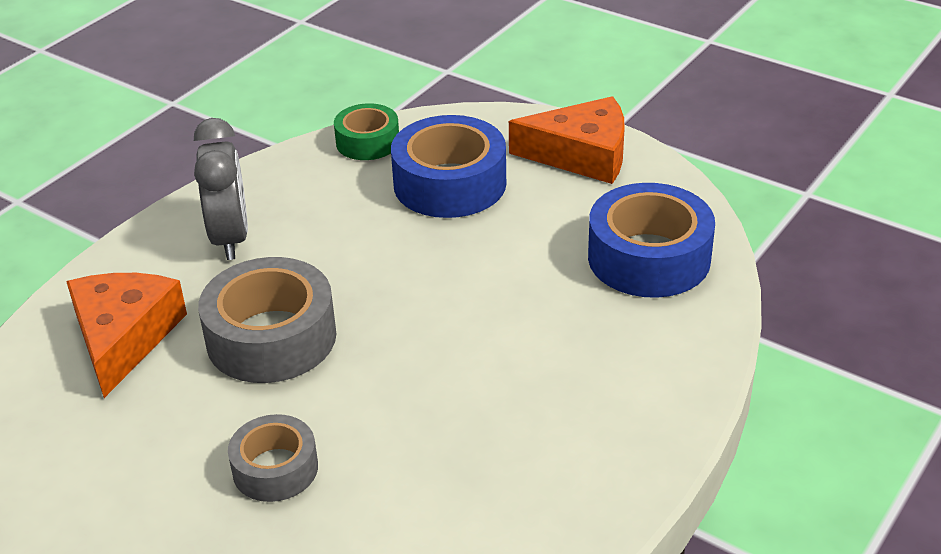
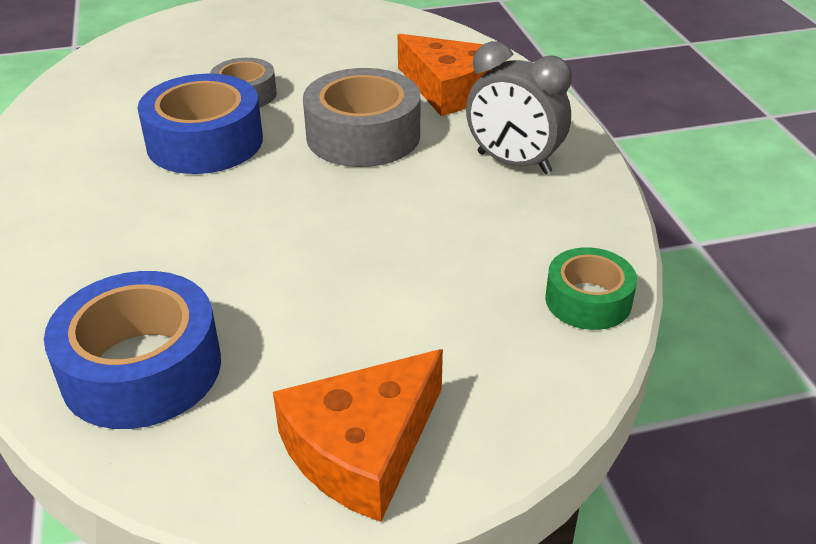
camera: 130 degrees right, 0 degrees up
blue tape [391,115,506,218] -> blue tape moved to [138,74,263,174]

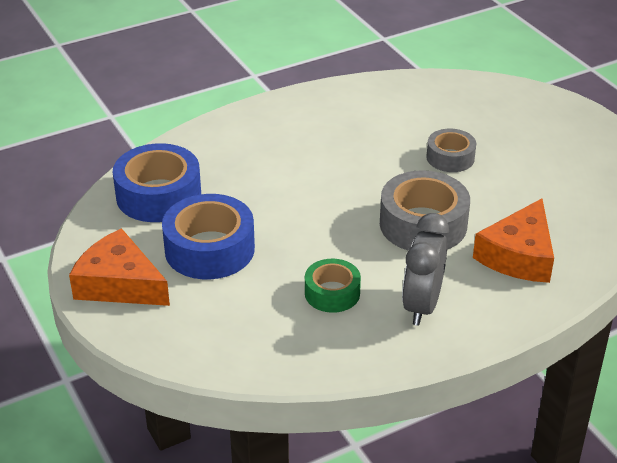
camera: 75 degrees right, 0 degrees up
blue tape [138,74,263,174] -> blue tape moved to [162,194,255,279]
green tape [545,247,637,330] -> green tape moved to [305,259,361,313]

